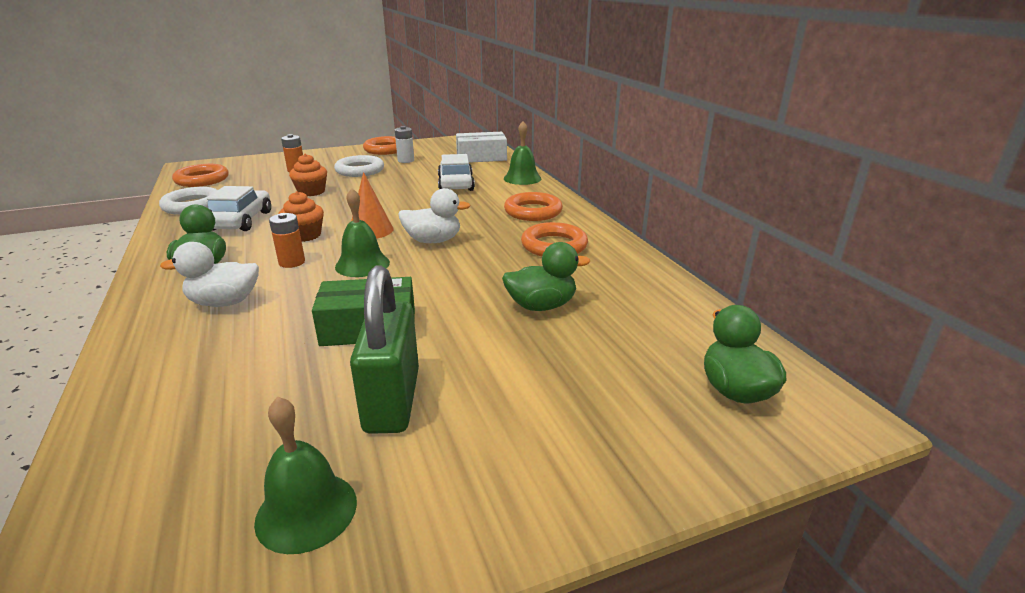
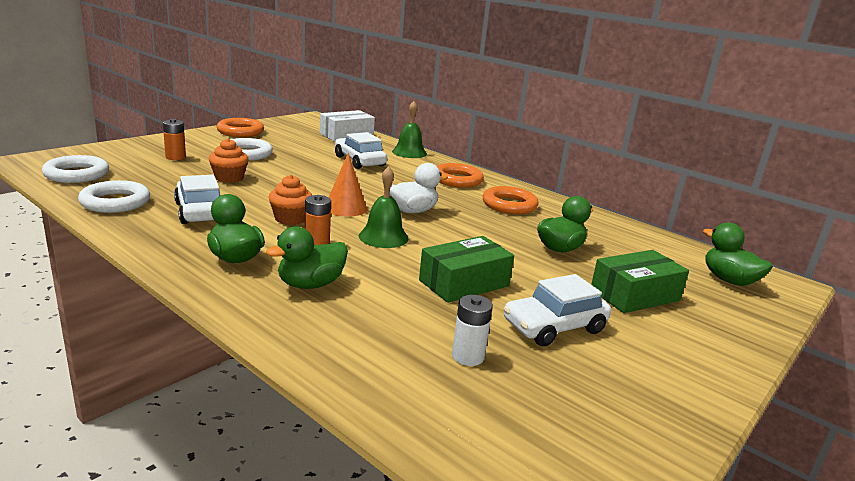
camera: 30 degrees left, 5 degrees down
white duck [160,242,259,307] -> green duck [266,226,348,289]
orange ring [172,164,229,187] -> white ring [42,155,109,183]
green bell [254,396,357,554] -> none
green padlock [350,266,419,434] -> white car [504,274,611,346]
white battery [395,126,414,163] -> white battery moved to [452,295,493,366]
none -> green box [591,250,689,313]

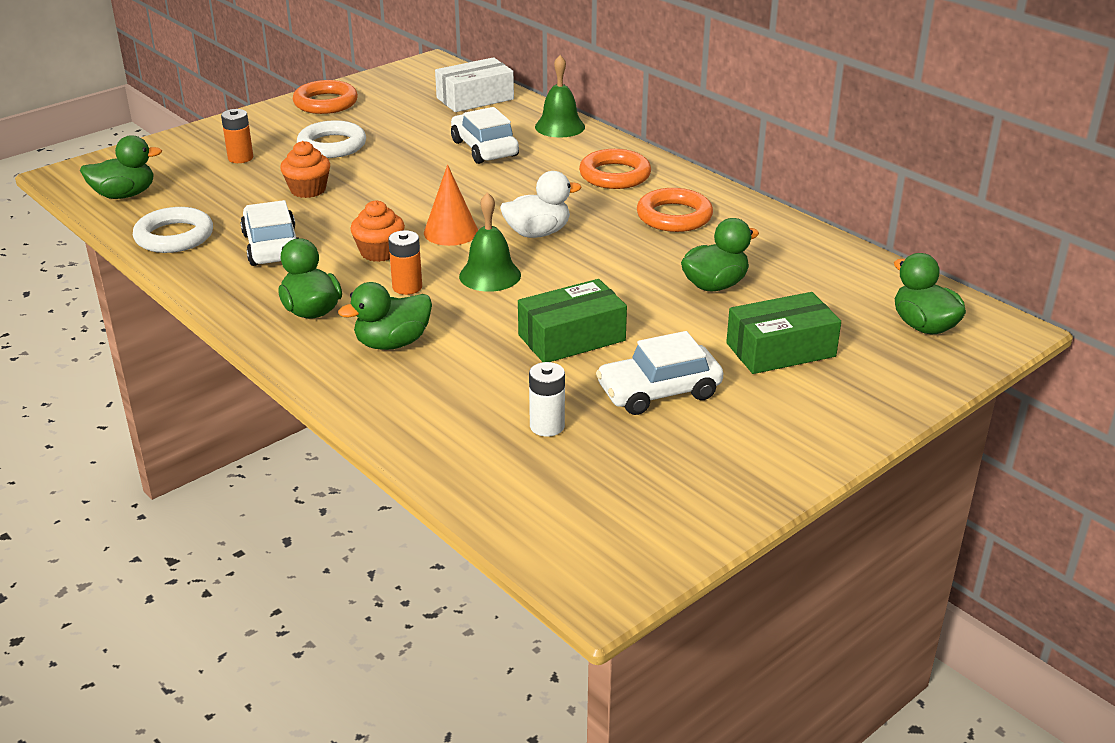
camera: 10 degrees right, 10 degrees up
white ring [42,155,109,183] -> green duck [80,135,162,199]

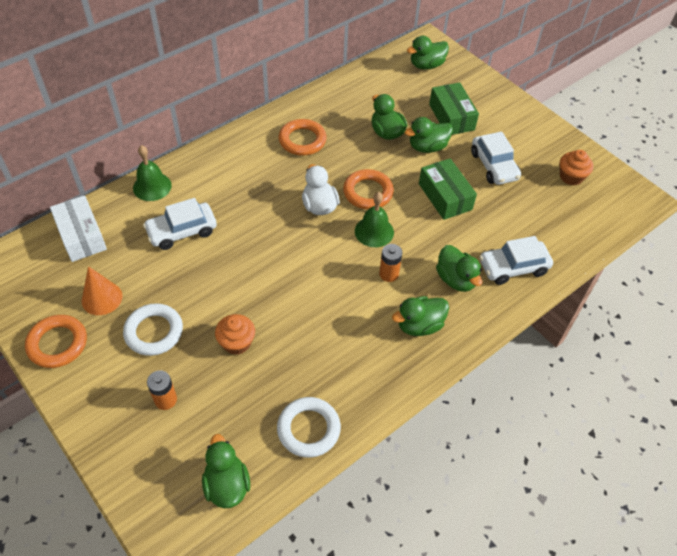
camera: 90 degrees left, 20 degrees up
white car [240,200,298,266] -> white car moved to [479,236,553,285]
orange cupcake [350,200,405,262] -> orange cupcake moved to [560,150,593,185]
orange cone [424,165,478,246] -> orange cone moved to [82,266,123,315]
white battery [529,362,565,437] -> none
orange ring [579,149,651,189] -> orange ring moved to [343,169,394,209]
none -> green duck [405,117,453,153]

